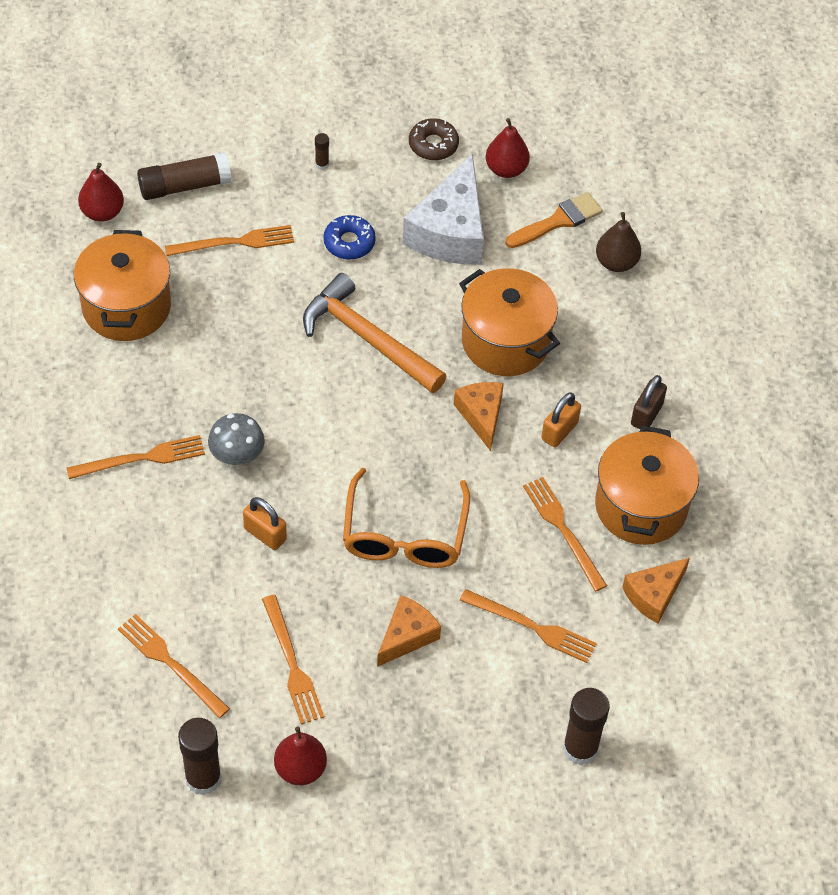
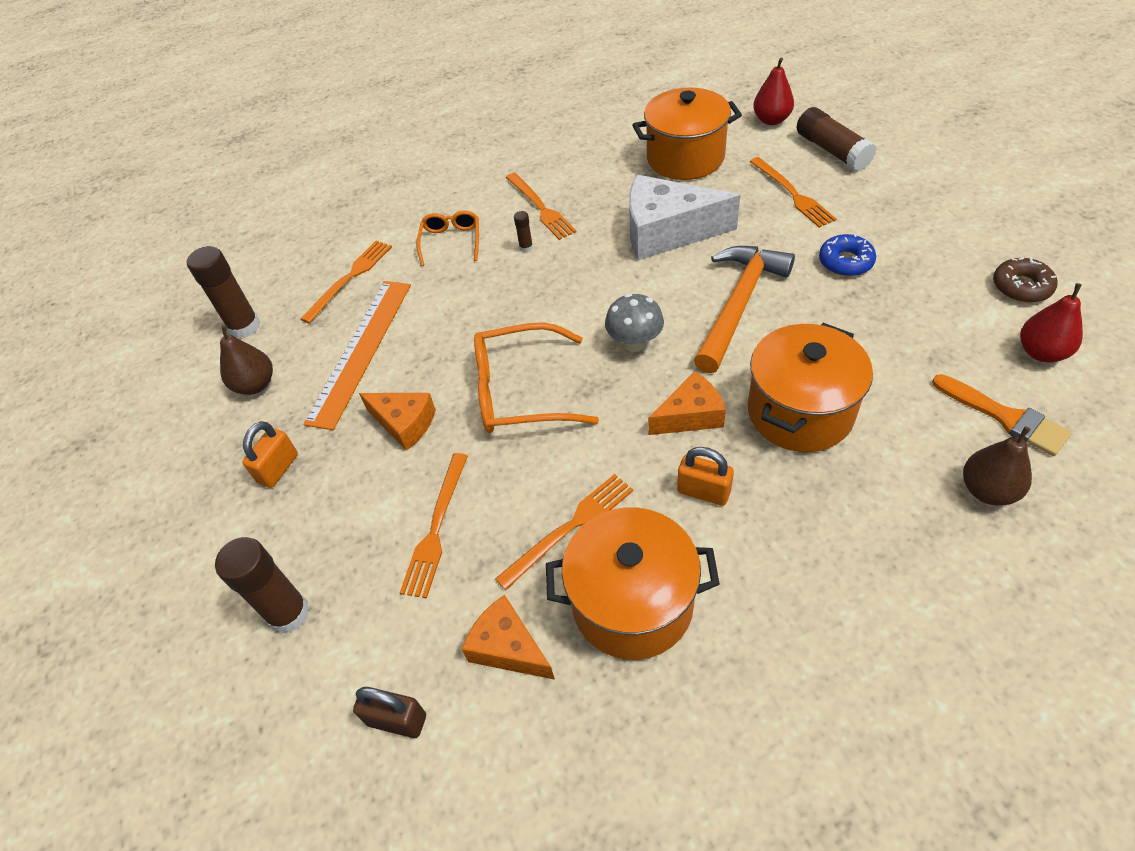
camera: 85 degrees right, 5 degrees down
grey mushroom [208,413,265,466] -> grey mushroom moved to [605,293,664,352]
orange padlock [243,497,287,550] -> orange padlock moved to [242,421,298,488]
orange fork [262,595,324,724] -> orange ruler [303,281,411,430]
red pear [274,727,327,785] -> brown pear [220,325,273,395]
brown glue stick [315,133,329,170] -> brown glue stick moved to [514,211,533,252]
white cheese [403,153,484,265] -> white cheese moved to [629,175,740,260]
brown padlock [631,375,667,429] -> brown padlock moved to [353,687,426,738]
none -> orange glasses [417,211,479,266]

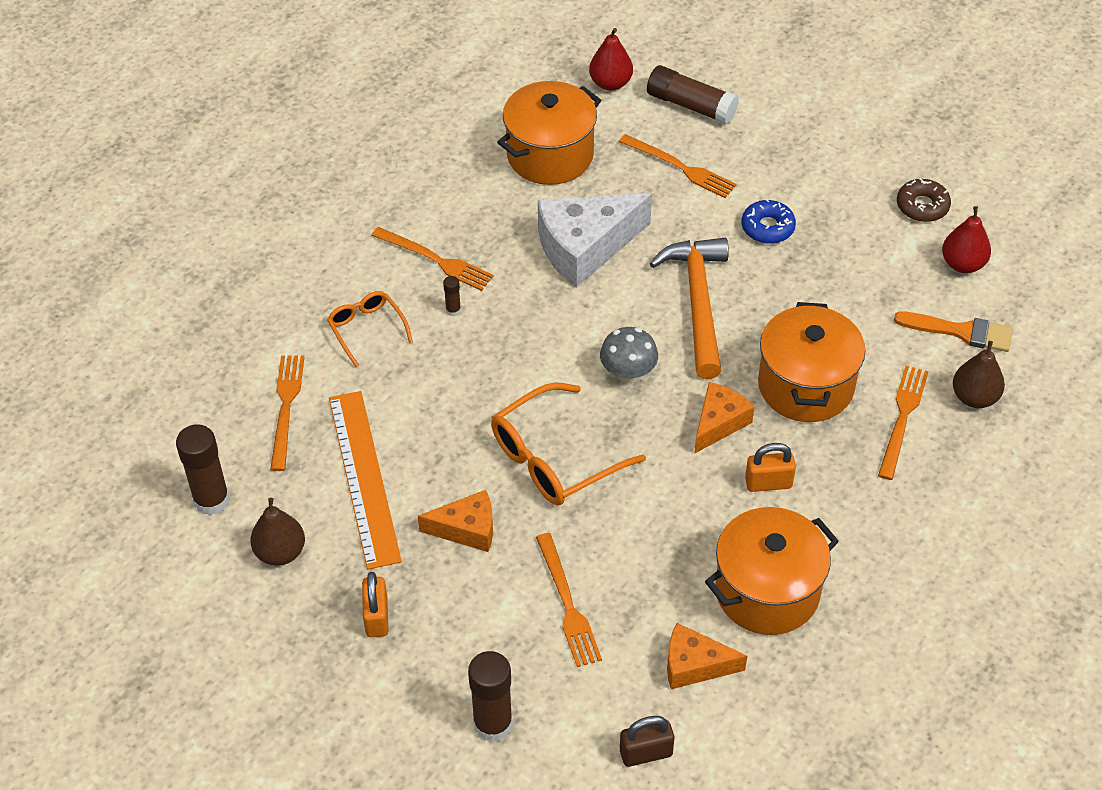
camera: 35 degrees left, 0 degrees up
orange fork [495,474,633,590] -> orange fork moved to [878,366,929,480]

